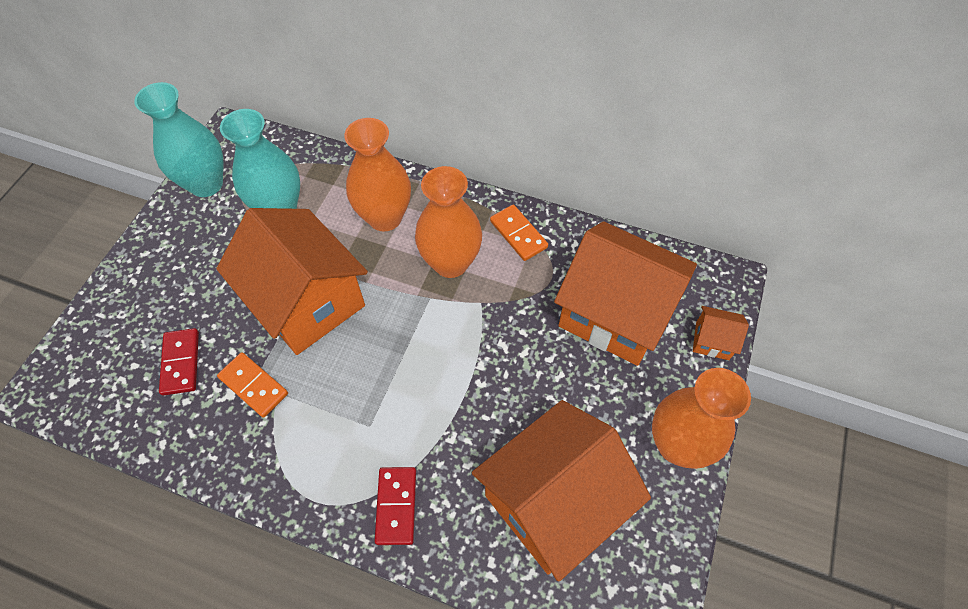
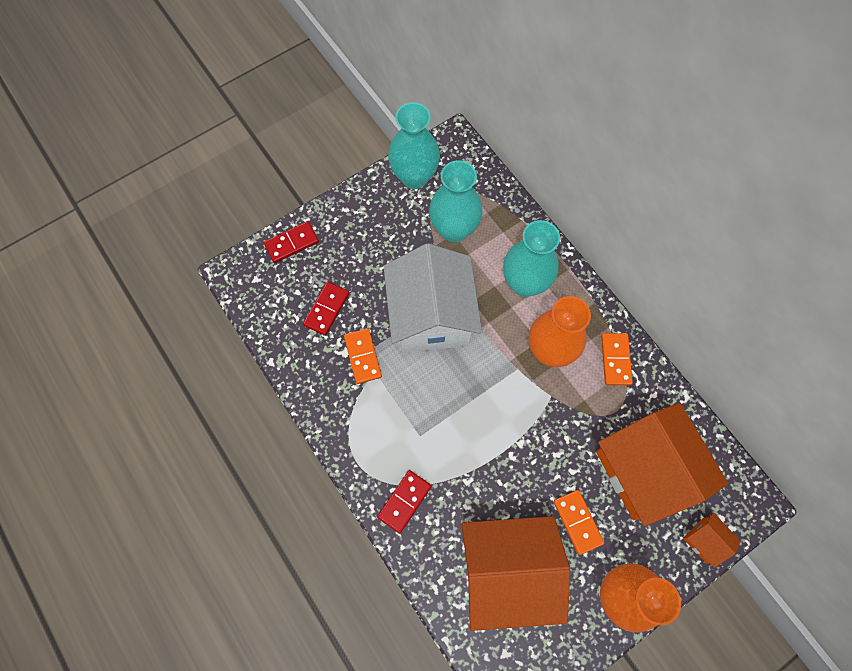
camera: 35 degrees right, 10 degrees up
orange house [216,208,368,355] -> white house [384,243,482,353]
orange vase [344,118,411,231] -> turquoise vase [503,220,560,297]
none -> red domino [264,221,319,263]
none -> orange domino [553,490,604,555]

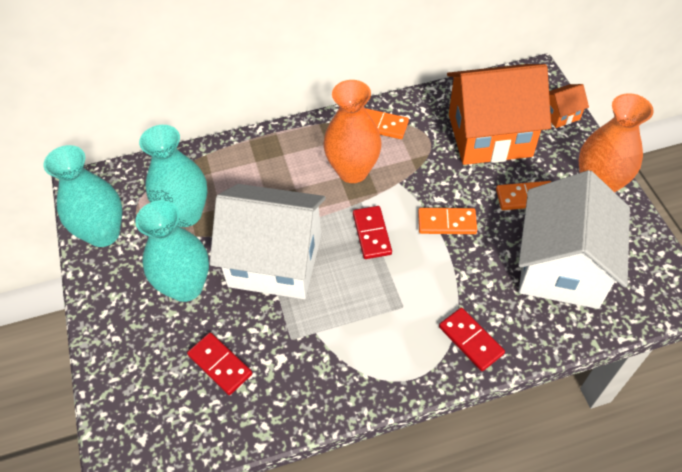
camera: 70 degrees left, 15 degrees down
red domino [264,221,319,263] -> red domino moved to [353,206,392,259]
orange domino [344,328,382,384] -> orange domino moved to [418,208,477,234]
orange house [461,516,570,631] -> white house [518,170,630,309]
turquoise vase [503,220,560,297] -> turquoise vase moved to [135,200,209,302]

